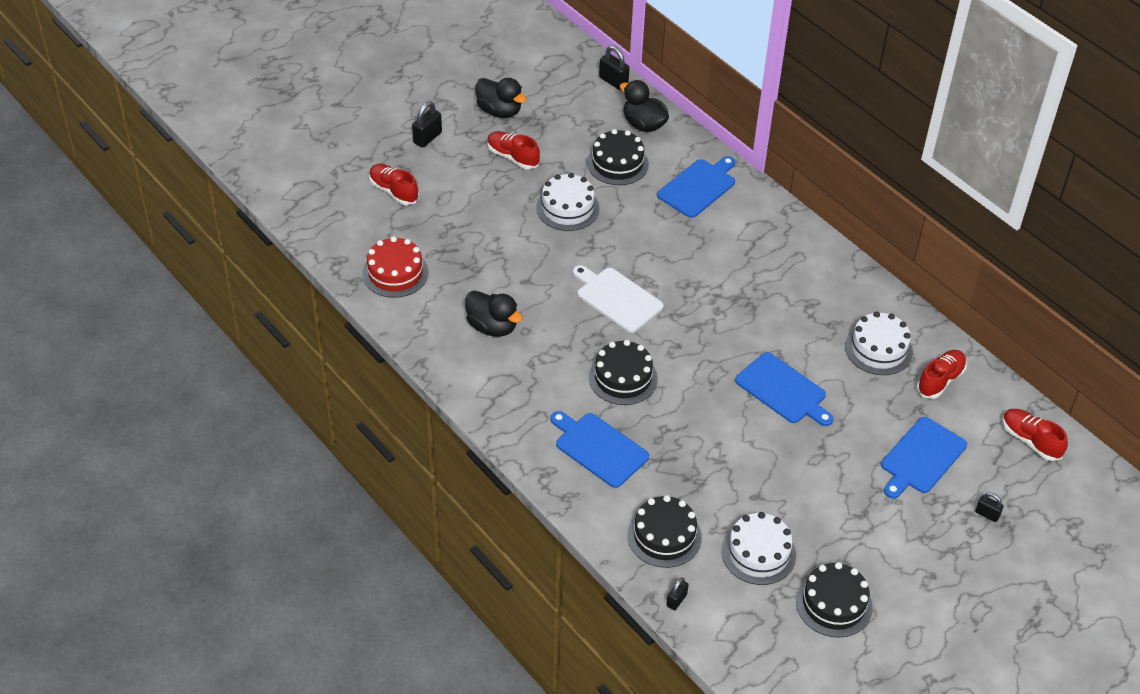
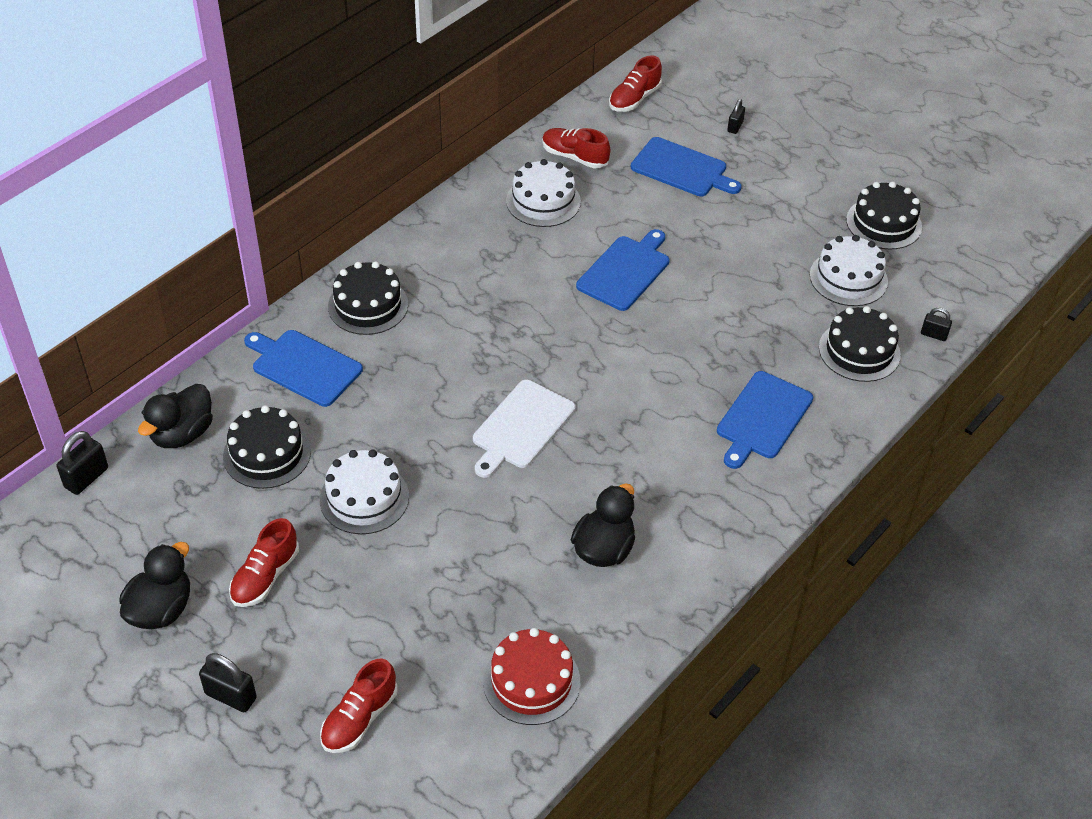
camera: 100 degrees left, 0 degrees up
black cake [589,340,658,405] -> black cake moved to [328,261,408,335]

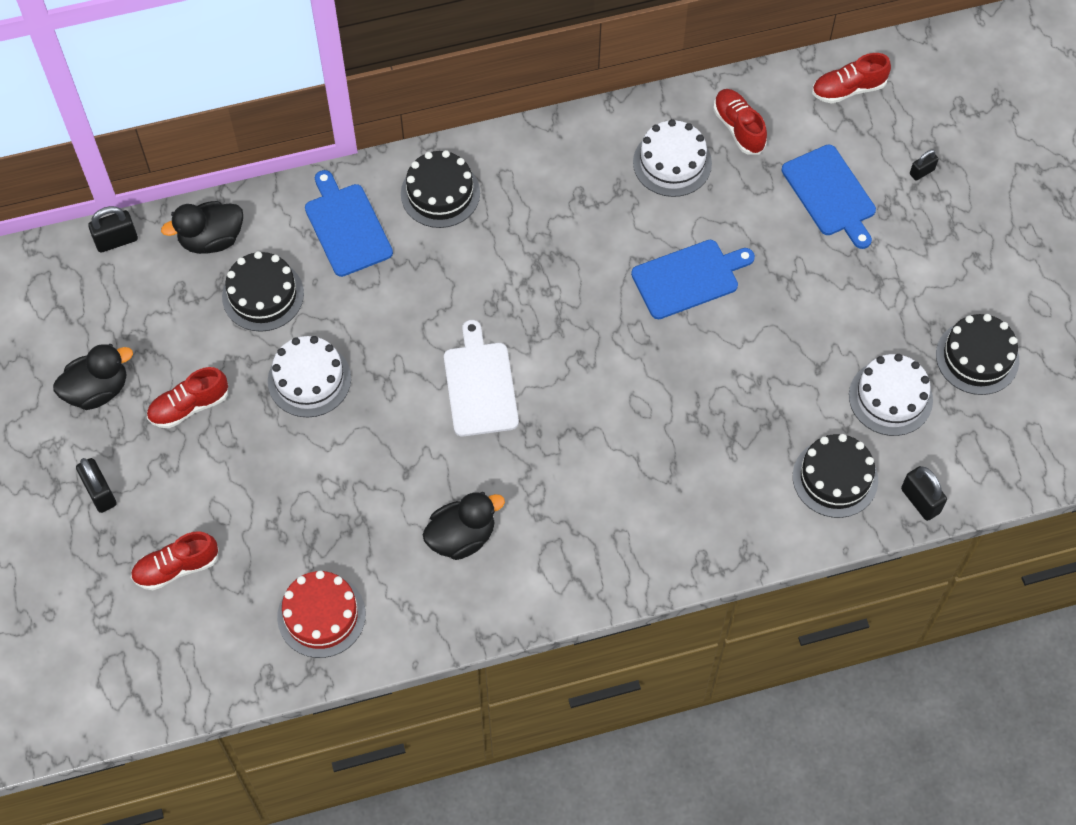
camera: 35 degrees right, 15 degrees up
white cutting board [473,380,576,478] -> white cutting board turned 105 degrees clockwise [444,320,519,437]
blue cutting board [717,371,813,469] -> none
black padlock [921,307,952,341] -> black padlock [901,466,947,521], size x1.59

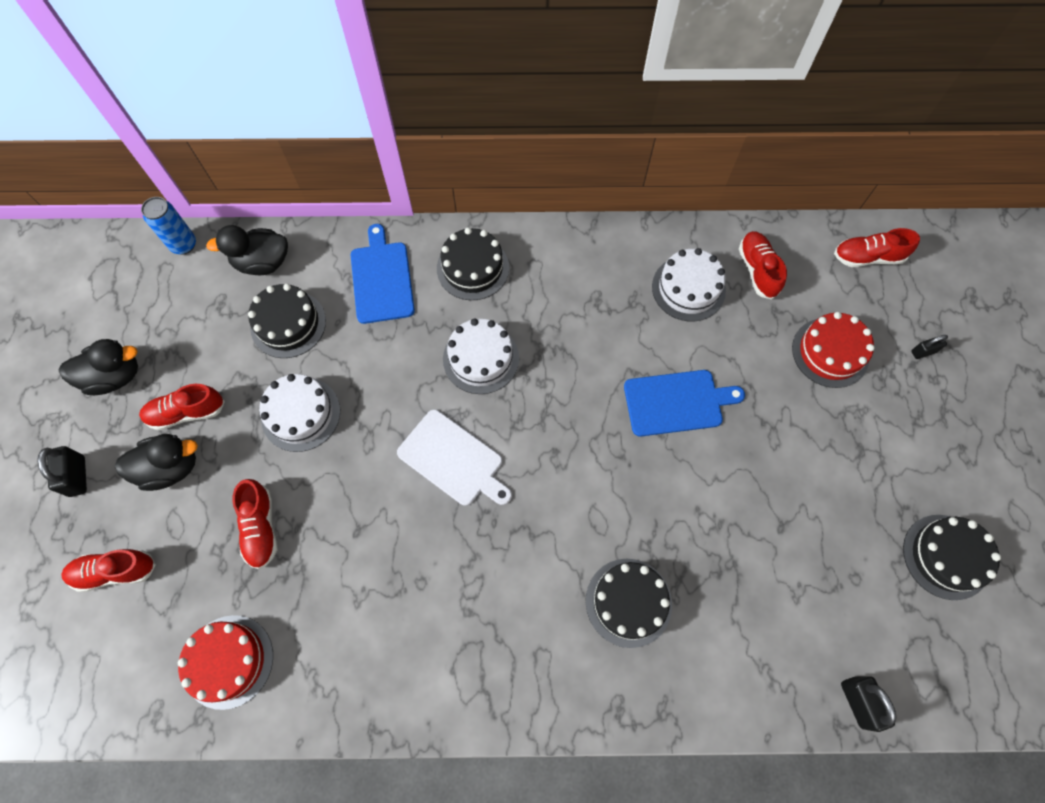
camera: 15 degrees right, 5 degrees up
black padlock [88,206,138,253] -> blue can [141,197,196,254]
black duck [423,492,505,560] -> black duck moved to [115,434,198,491]
white cutting board [444,320,519,437] -> white cutting board turned 120 degrees clockwise [397,409,512,506]
blue cutting board [782,144,876,249] -> red cake [792,312,875,388]
black cake [793,434,878,518] -> black cake moved to [586,559,672,648]
white cake [849,354,933,436] -> white cake moved to [443,318,519,394]
none -> red shoe [232,479,277,569]

